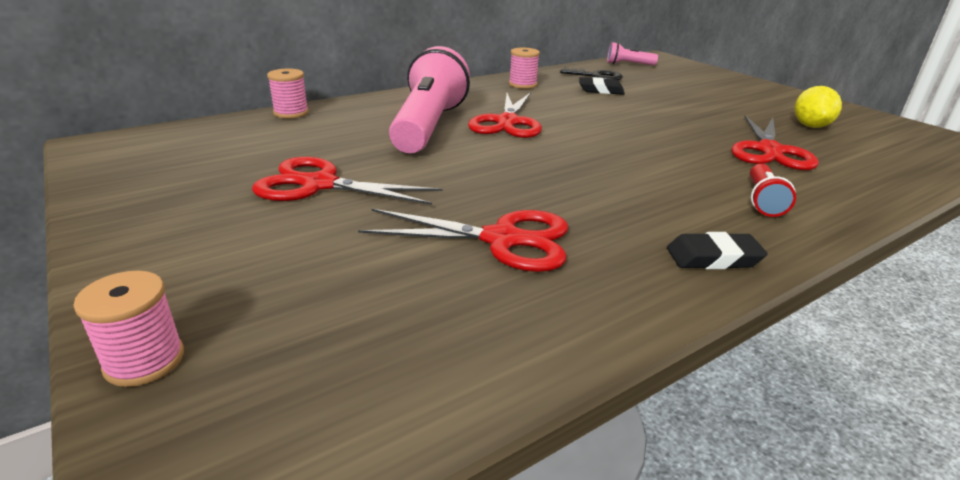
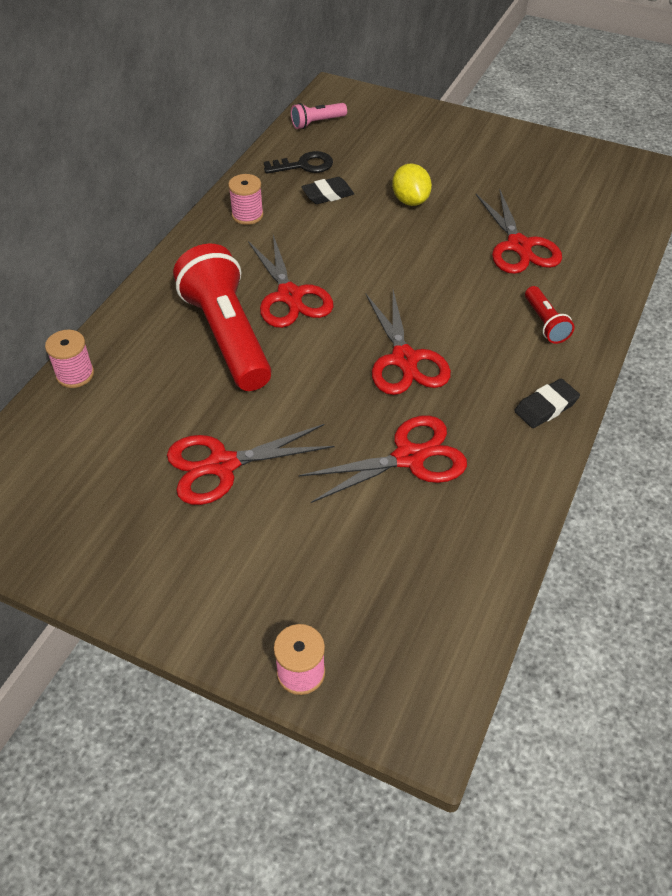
camera: 30 degrees left, 20 degrees up
pink flashlight [389,46,470,153] -> red flashlight [173,244,271,391]
yellow lemon [795,86,842,128] -> yellow lemon moved to [392,164,432,206]
none -> red scissors [366,290,451,395]

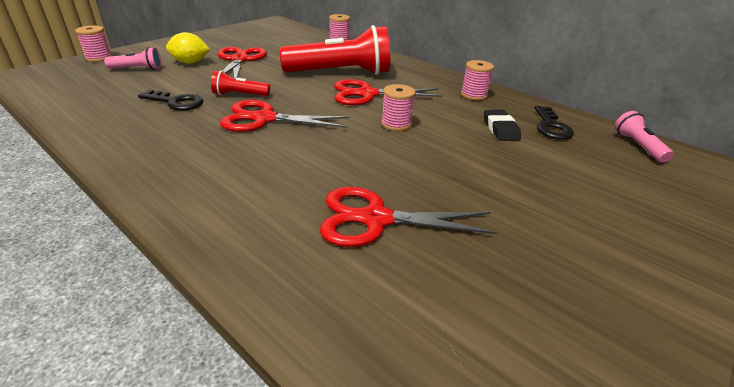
camera: 105 degrees right, 15 degrees down
red scissors [299,415,467,503] -> black key [138,90,203,111]
yellow lemon [392,164,432,206] -> yellow lemon moved to [166,32,210,64]
black eraser [514,379,580,428] -> none
red flashlight [525,286,574,344] -> red flashlight moved to [211,71,270,96]
none -> pink flashlight [104,47,162,70]
none -> pink spool [381,84,415,131]

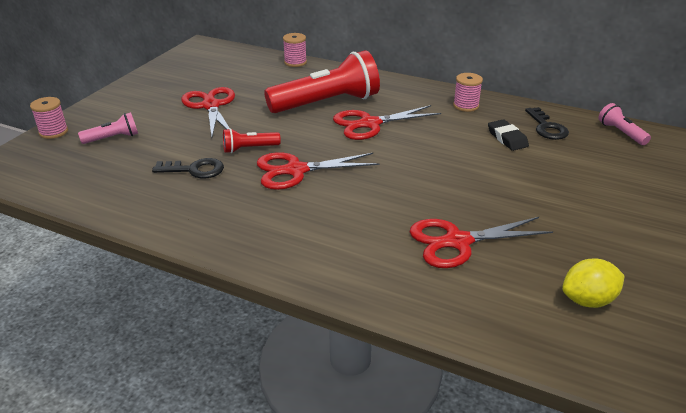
camera: 15 degrees left, 0 degrees up
yellow lemon [166,32,210,64] -> yellow lemon moved to [562,259,625,308]
pink spool [381,84,415,131] -> none

